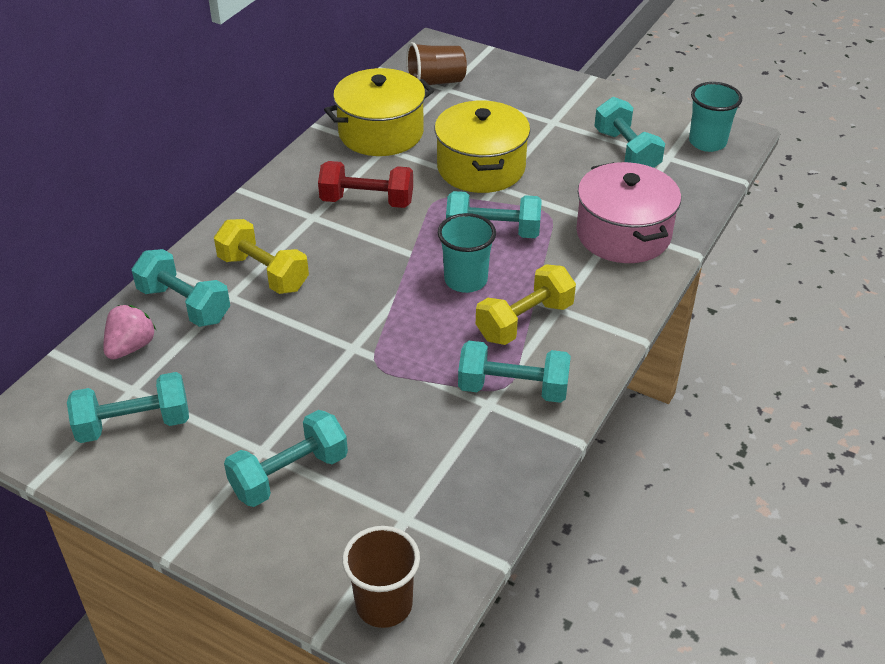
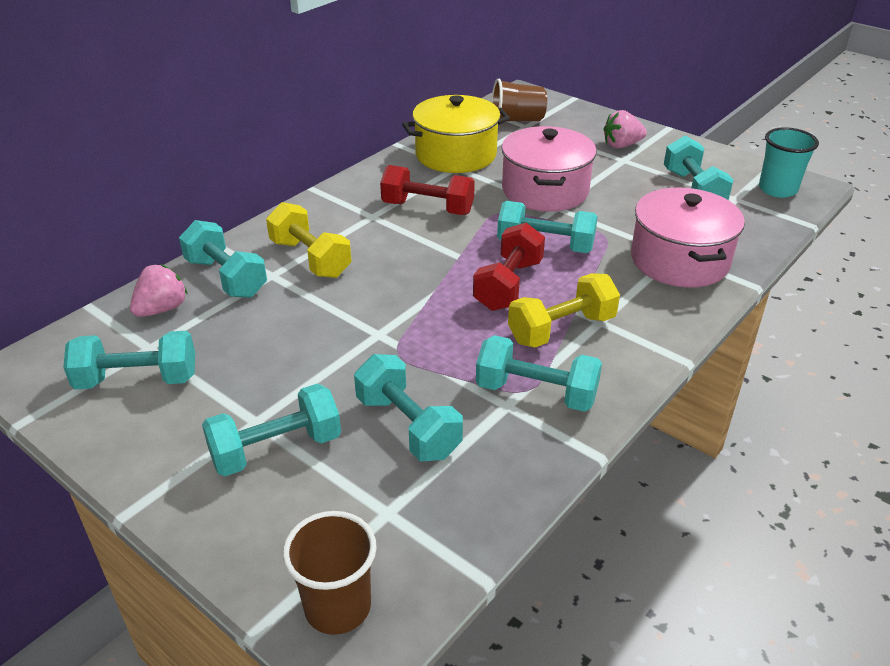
camera: 10 degrees right, 5 degrees down
yellow pot [435,101,530,193] -> pink pot [502,126,597,212]
turquoise cup [438,213,496,293] -> red dumbbell [473,223,545,311]
none -> turquoise dumbbell [354,354,463,461]
none -> pink strawberry [603,110,647,148]

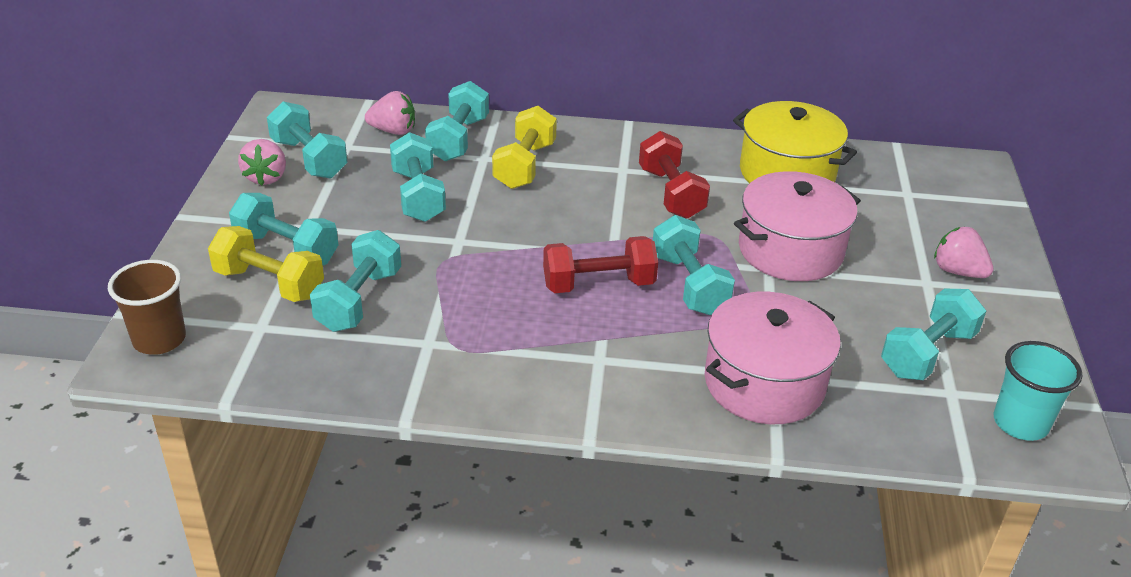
camera: 55 degrees right, 0 degrees up
turquoise dumbbell [476,335,602,412] -> turquoise dumbbell moved to [390,132,446,222]
brown cup [491,79,547,121] -> none
yellow dumbbell [508,273,620,348] -> yellow dumbbell moved to [208,226,324,302]
none -> pink strawberry [238,139,286,186]

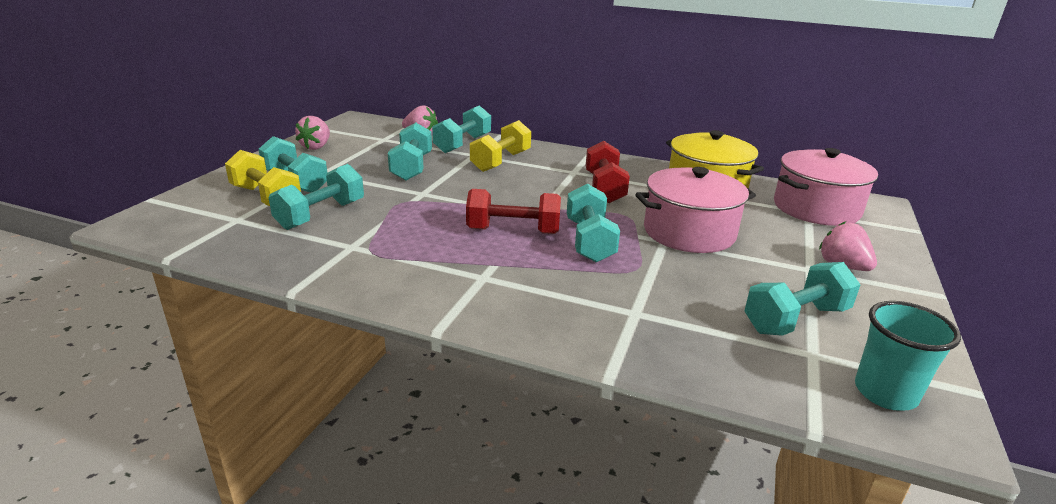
camera: 15 degrees right, 10 degrees down
brown cup [108,260,186,355] -> none
turquoise dumbbell [267,101,347,178] -> none
pink pot [705,292,841,424] -> pink pot moved to [774,148,878,226]

